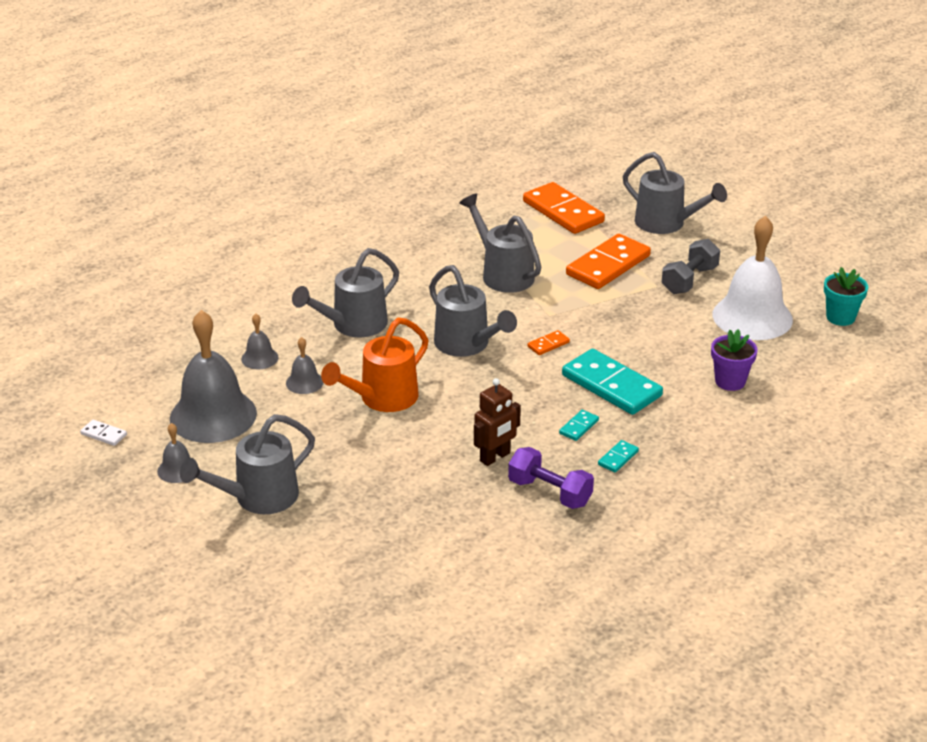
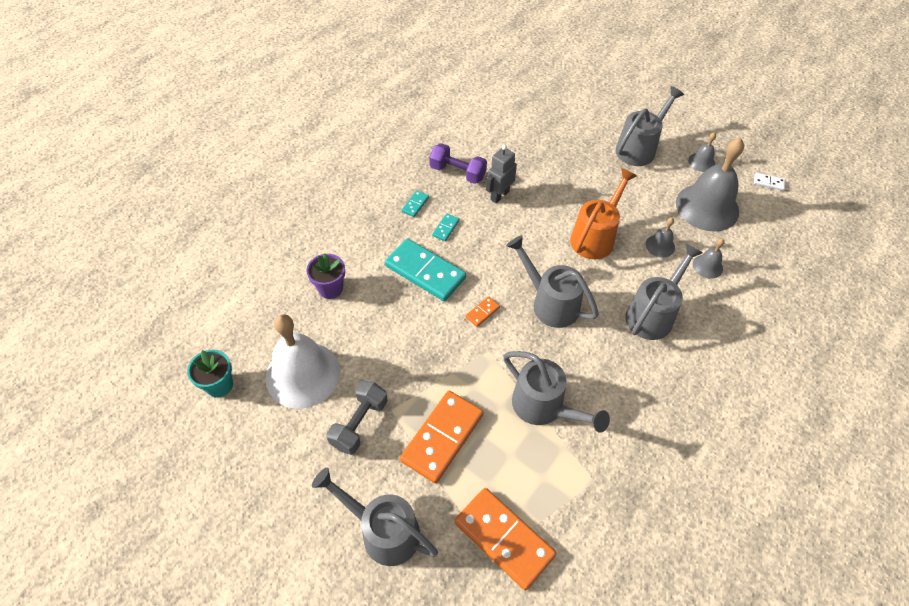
camera: 170 degrees right, 20 degrees up
brown robot [474,378,521,466] -> grey robot [486,145,517,204]

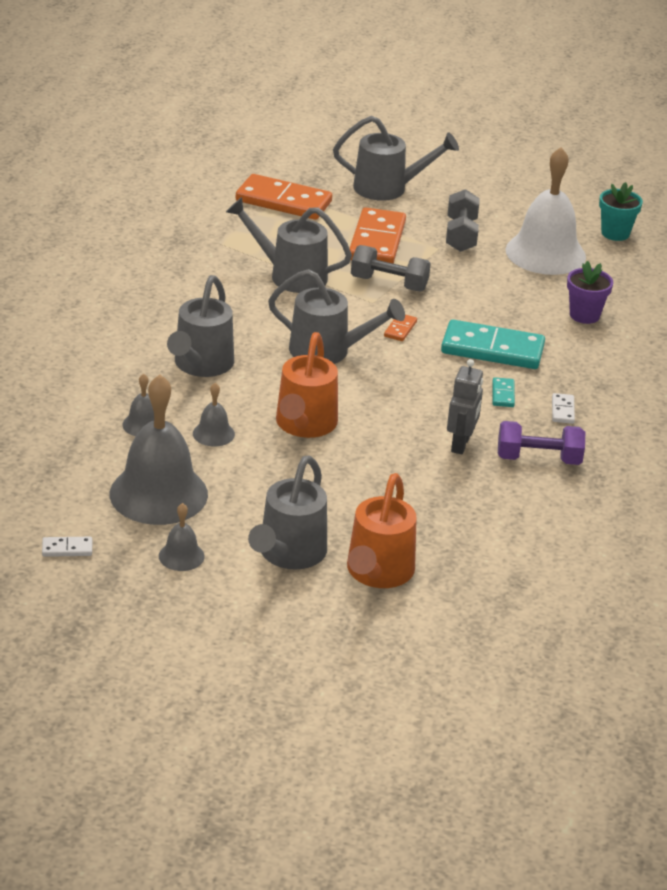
camera: 155 degrees right, 20 degrees down
turquoise domino [402,190,429,217] -> white domino [552,393,575,424]
none -> orange watering can [347,473,417,588]
none -> grey dumbbell [351,245,431,291]

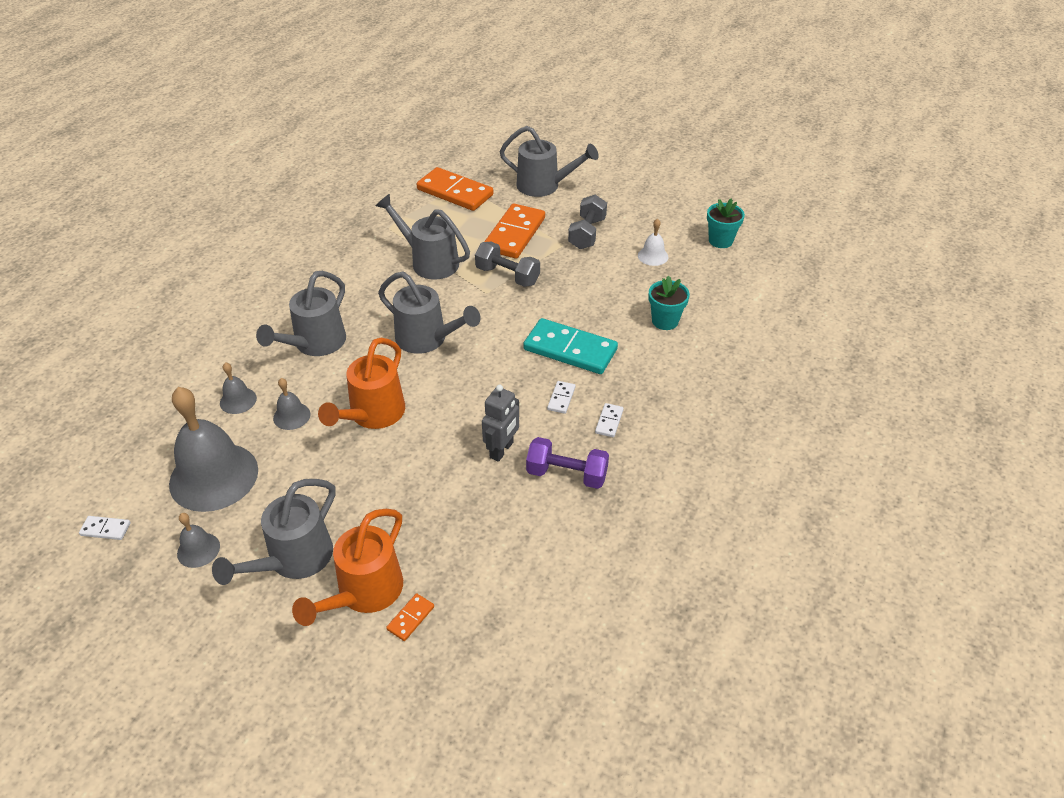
camera: 15 degrees right, 10 degrees up
orange domino [384,314,417,341] -> orange domino moved to [386,593,434,641]
turquoise domino [492,377,515,407] -> white domino [547,381,576,414]
white bell [506,147,586,275] -> white bell [638,219,669,266], size x0.45
purple flower pot [567,261,613,324] -> turquoise flower pot [649,276,690,330]

